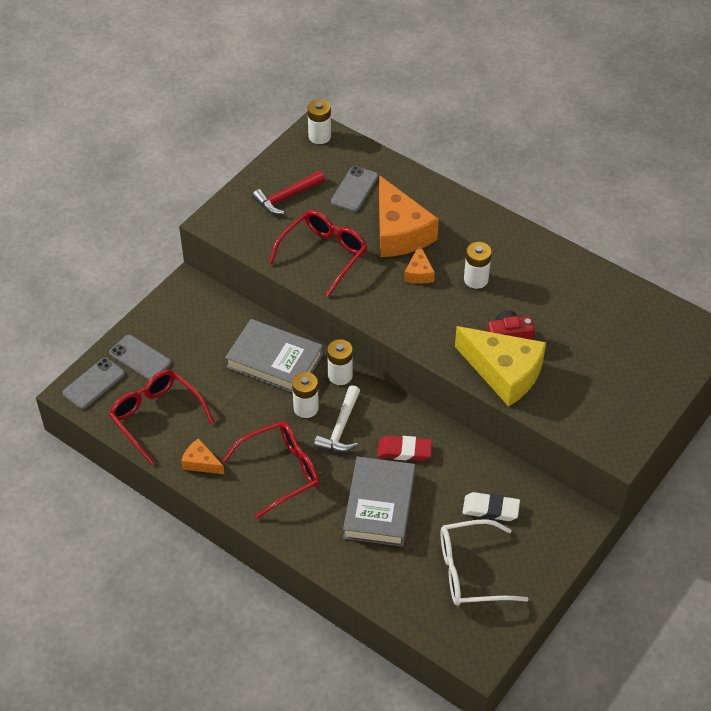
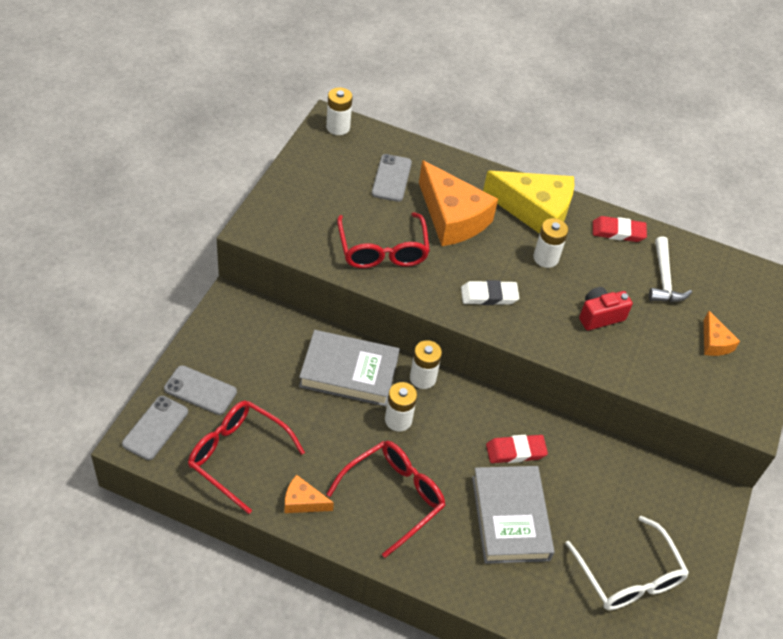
camera: 20 degrees left, 0 degrees up
red hammer [252,171,325,214] -> none
red glasses [269,210,367,297] -> red glasses turned 150 degrees clockwise [337,212,430,268]
white hammer [314,385,360,452] -> white hammer moved to [649,236,692,302]
orange cheese [404,244,435,284] -> orange cheese moved to [704,311,740,356]
white glasses [441,519,528,606] -> white glasses turned 90 degrees counterclockwise [565,516,689,610]
yellow cheese [455,326,546,407] -> yellow cheese moved to [483,171,574,234]
white eraser [462,492,520,521] -> white eraser moved to [461,280,519,305]
none -> red eraser [593,216,647,242]

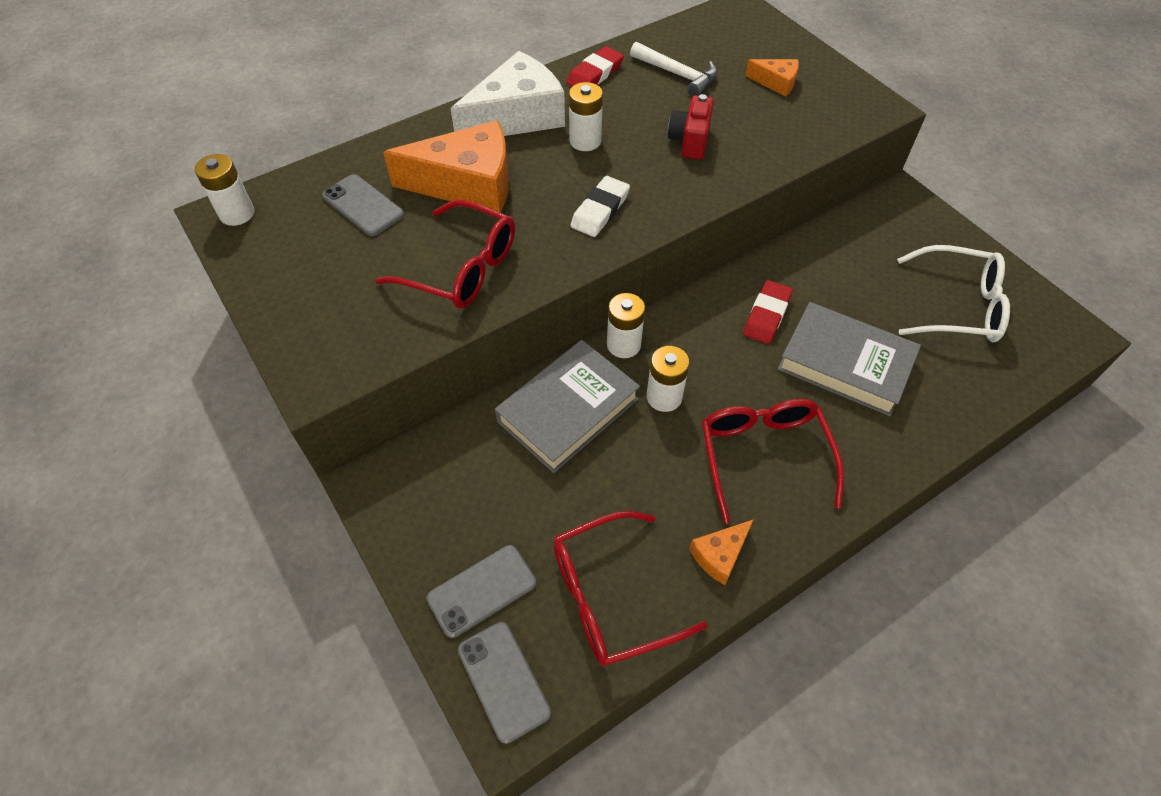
camera: 50 degrees left, 5 degrees up
yellow cheese [483,171,574,234] -> white cheese [450,51,565,136]

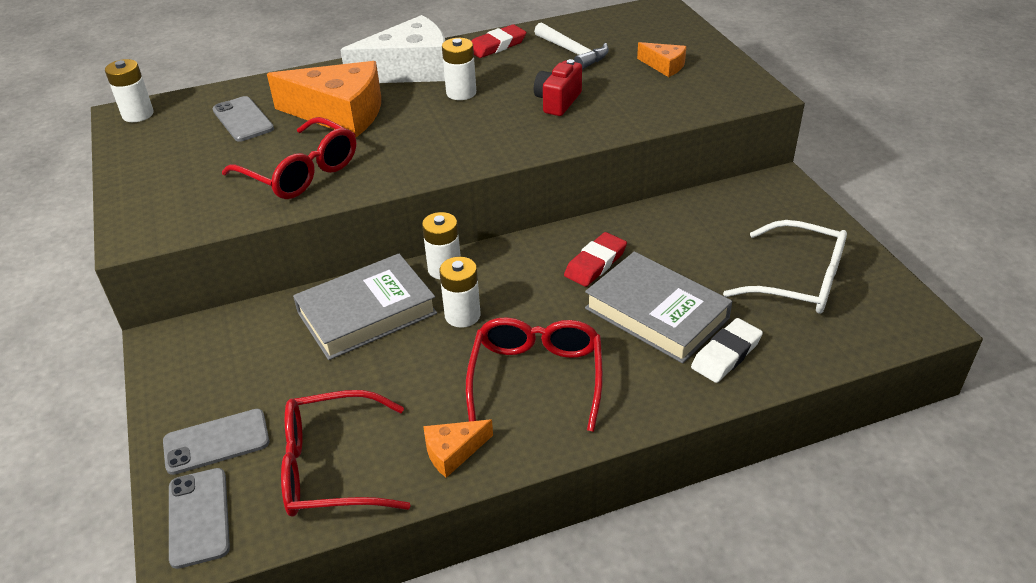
camera: 15 degrees right, 15 degrees down
white eraser [570,176,630,237] -> white eraser moved to [691,318,763,383]

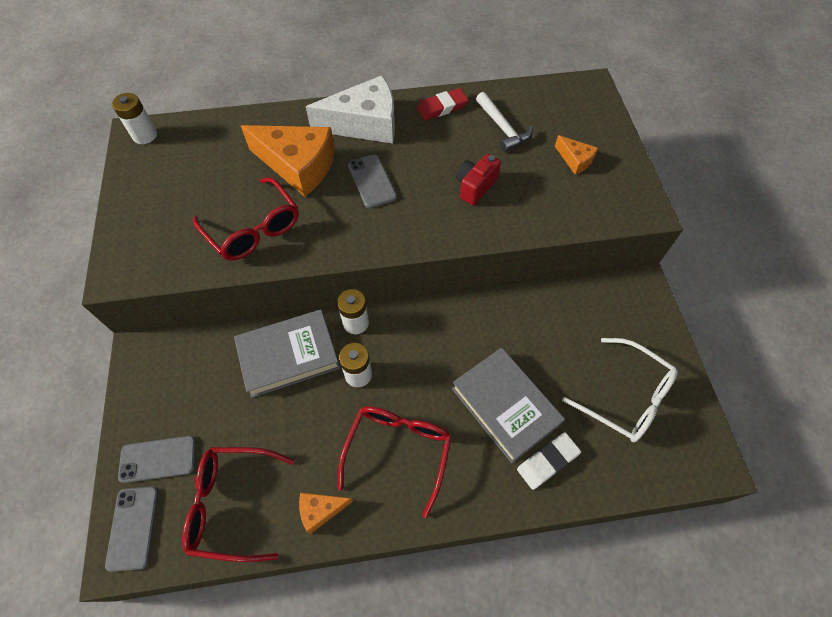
camera: 10 degrees right, 20 degrees up
grey phone [212,96,274,142] -> grey phone moved to [348,155,397,208]
white battery [442,38,476,100] -> none
red eraser [564,232,627,287] -> none

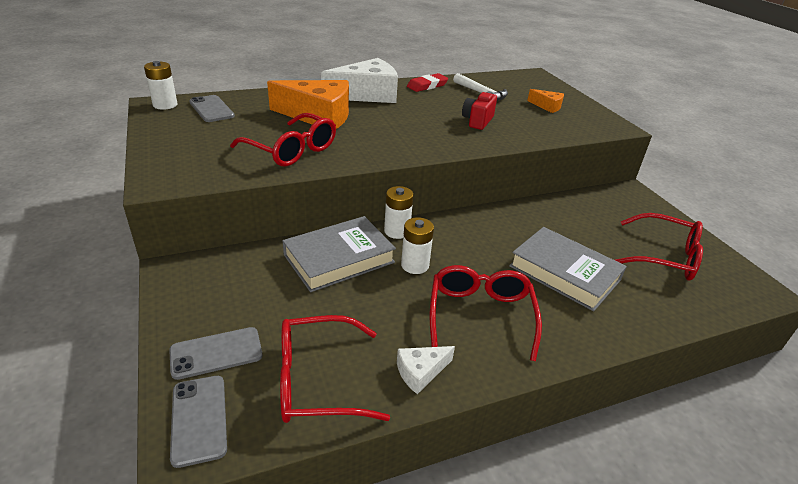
camera: 15 degrees left, 25 degrees down
orange cheese [299,493,353,534] -> white cheese [397,346,455,394]
grey phone [348,155,397,208] -> grey phone moved to [189,95,235,122]
white eraser [517,432,581,490] -> none
white glasses [562,338,678,442] -> red glasses [615,213,703,281]

